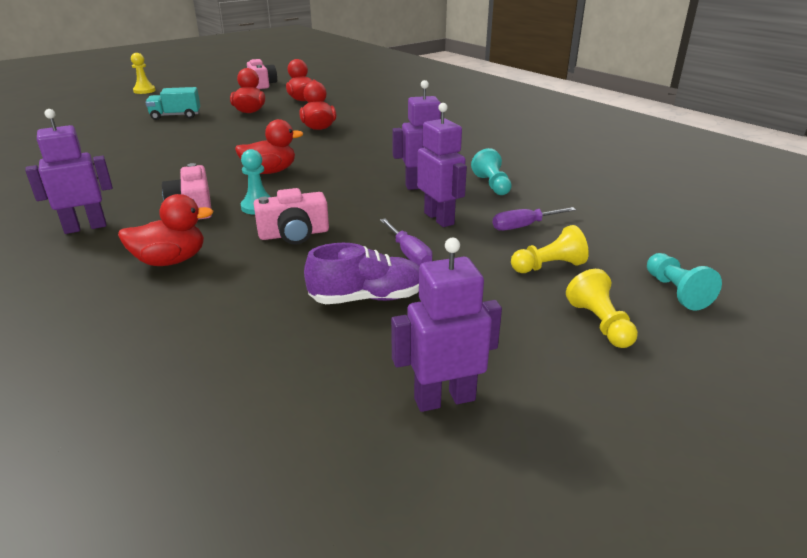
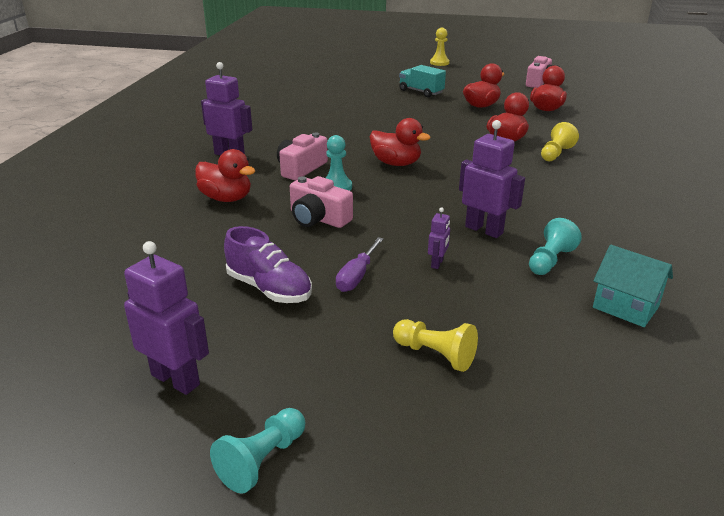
camera: 50 degrees right, 0 degrees up
purple robot [417,103,467,227] -> purple robot [428,208,450,269], size x0.50
purple screwdriver [493,207,576,231] -> none
yellow pawn [566,269,638,348] -> yellow pawn moved to [541,122,579,161]
turquoise pawn [647,253,722,311] -> turquoise pawn moved to [210,408,305,494]
none -> turquoise house [593,245,673,327]

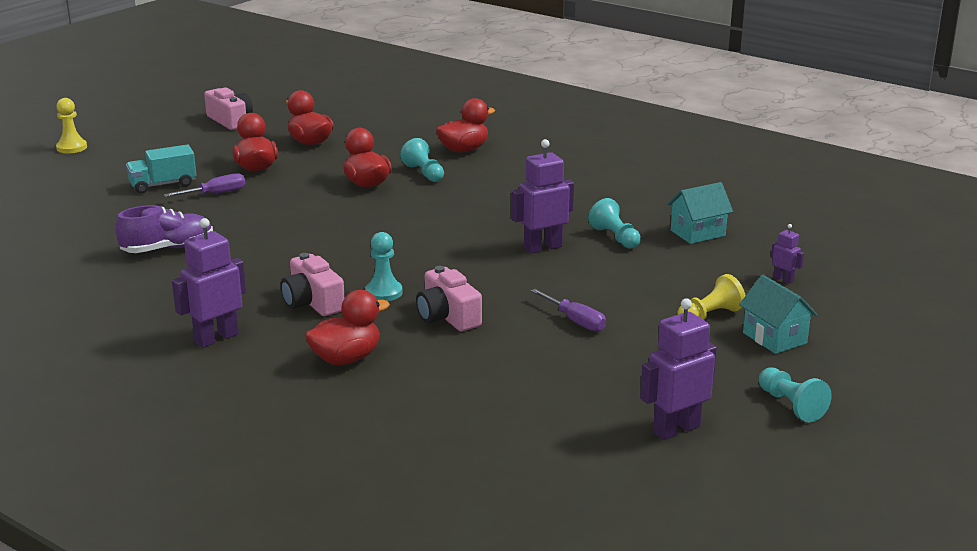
camera: 65 degrees left, 5 degrees down
purple shoe [224,226,312,303] -> purple shoe moved to [116,205,213,253]
pink camera [290,176,353,228] -> pink camera turned 90 degrees clockwise [416,266,482,331]
red duck [370,118,431,166] -> red duck moved to [436,98,495,152]
purple robot [428,208,450,269] -> purple robot moved to [771,224,804,284]
yellow pawn [541,122,579,161] -> turquoise pawn [400,138,444,182]
none -> purple screwdriver [164,173,246,197]
none -> turquoise house [739,275,818,354]

